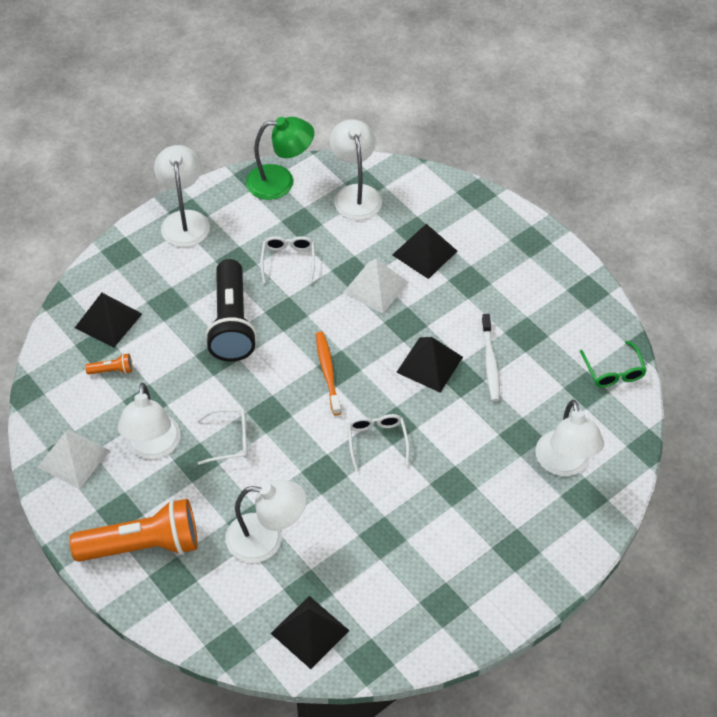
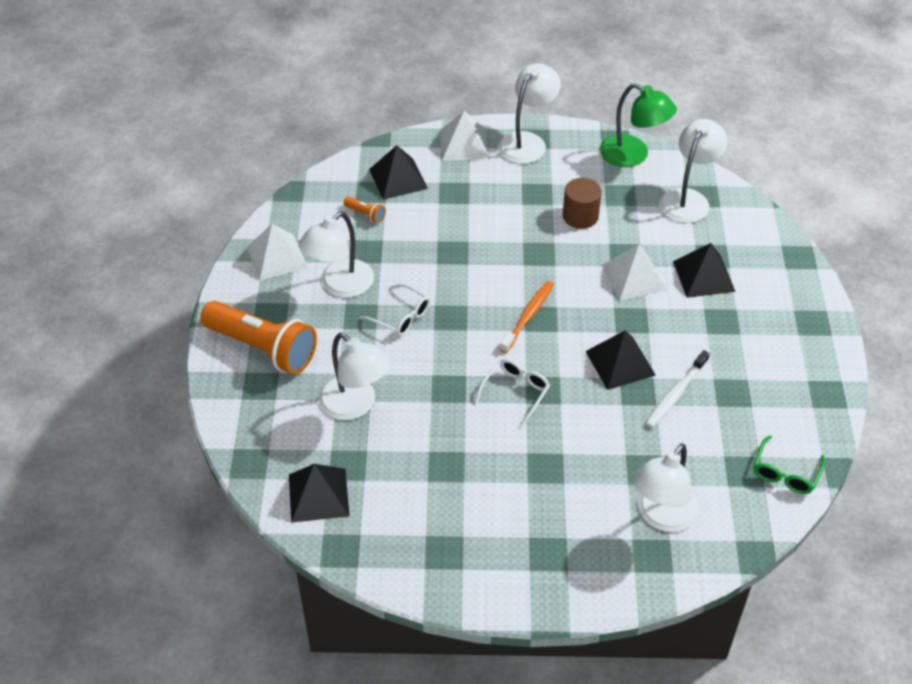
camera: 40 degrees right, 5 degrees down
black flashlight [205,259,257,361] -> none
white glasses [260,236,315,283] -> brown cylinder [563,178,602,229]
none -> white pyramid [440,111,488,161]

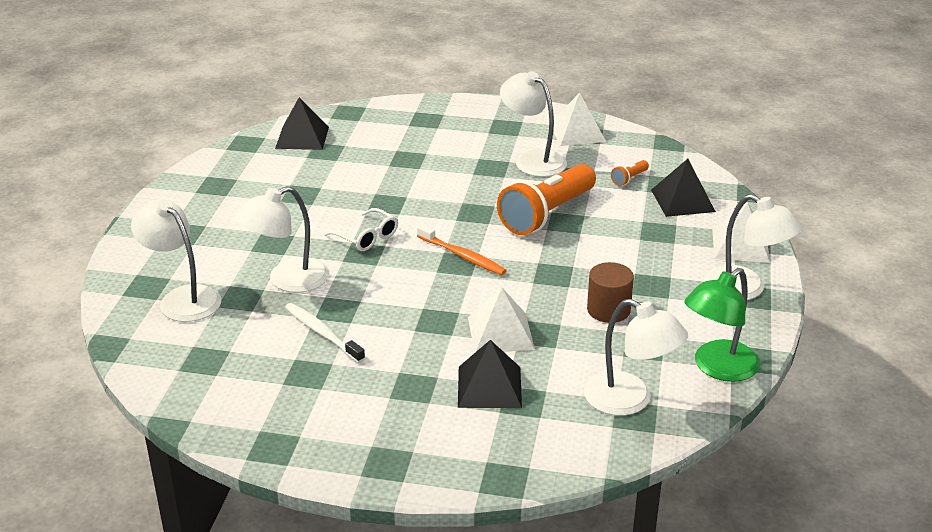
camera: 100 degrees right, 15 degrees down
orange flashlight [201,301,317,374] -> orange flashlight moved to [497,164,596,235]
white lamp [318,332,391,420] -> white lamp moved to [236,186,329,293]
white glasses [360,283,430,336] -> none
black pyramid [585,330,656,390] -> none
green glasses [754,435,826,494] -> none

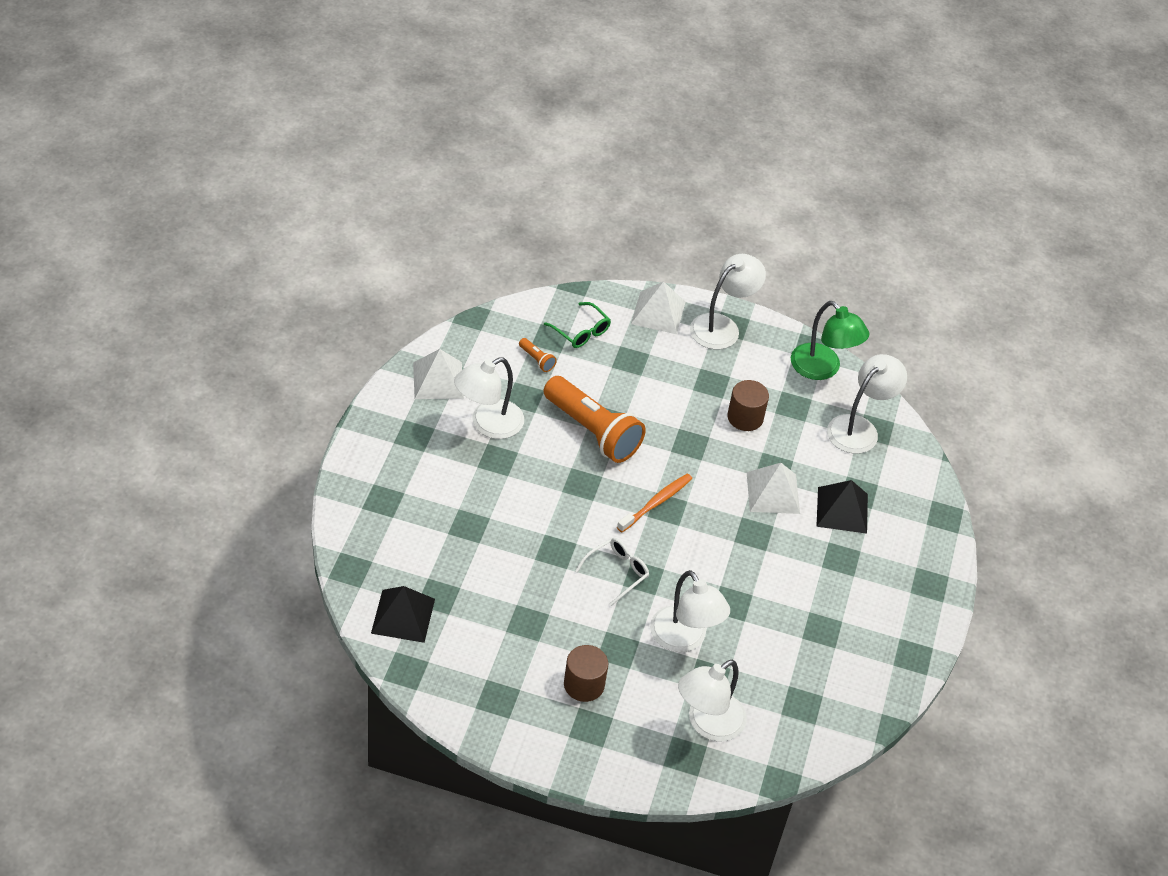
camera: 90 degrees left, 15 degrees up
white toothbrush [285,303,365,363] -> none
black pyramid [651,159,716,217] -> green glasses [544,302,611,348]
none -> brown cylinder [564,645,608,702]

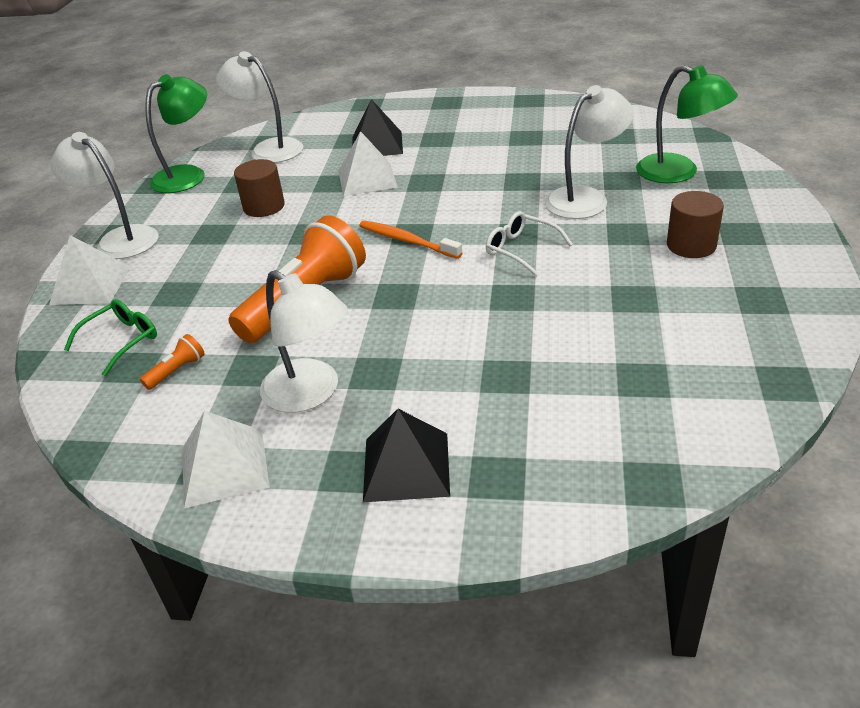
camera: 90 degrees left, 10 degrees down
black pyramid [371,586,435,643] -> black pyramid moved to [363,409,450,502]
white lamp [678,660,747,741] -> green lamp [636,65,738,183]

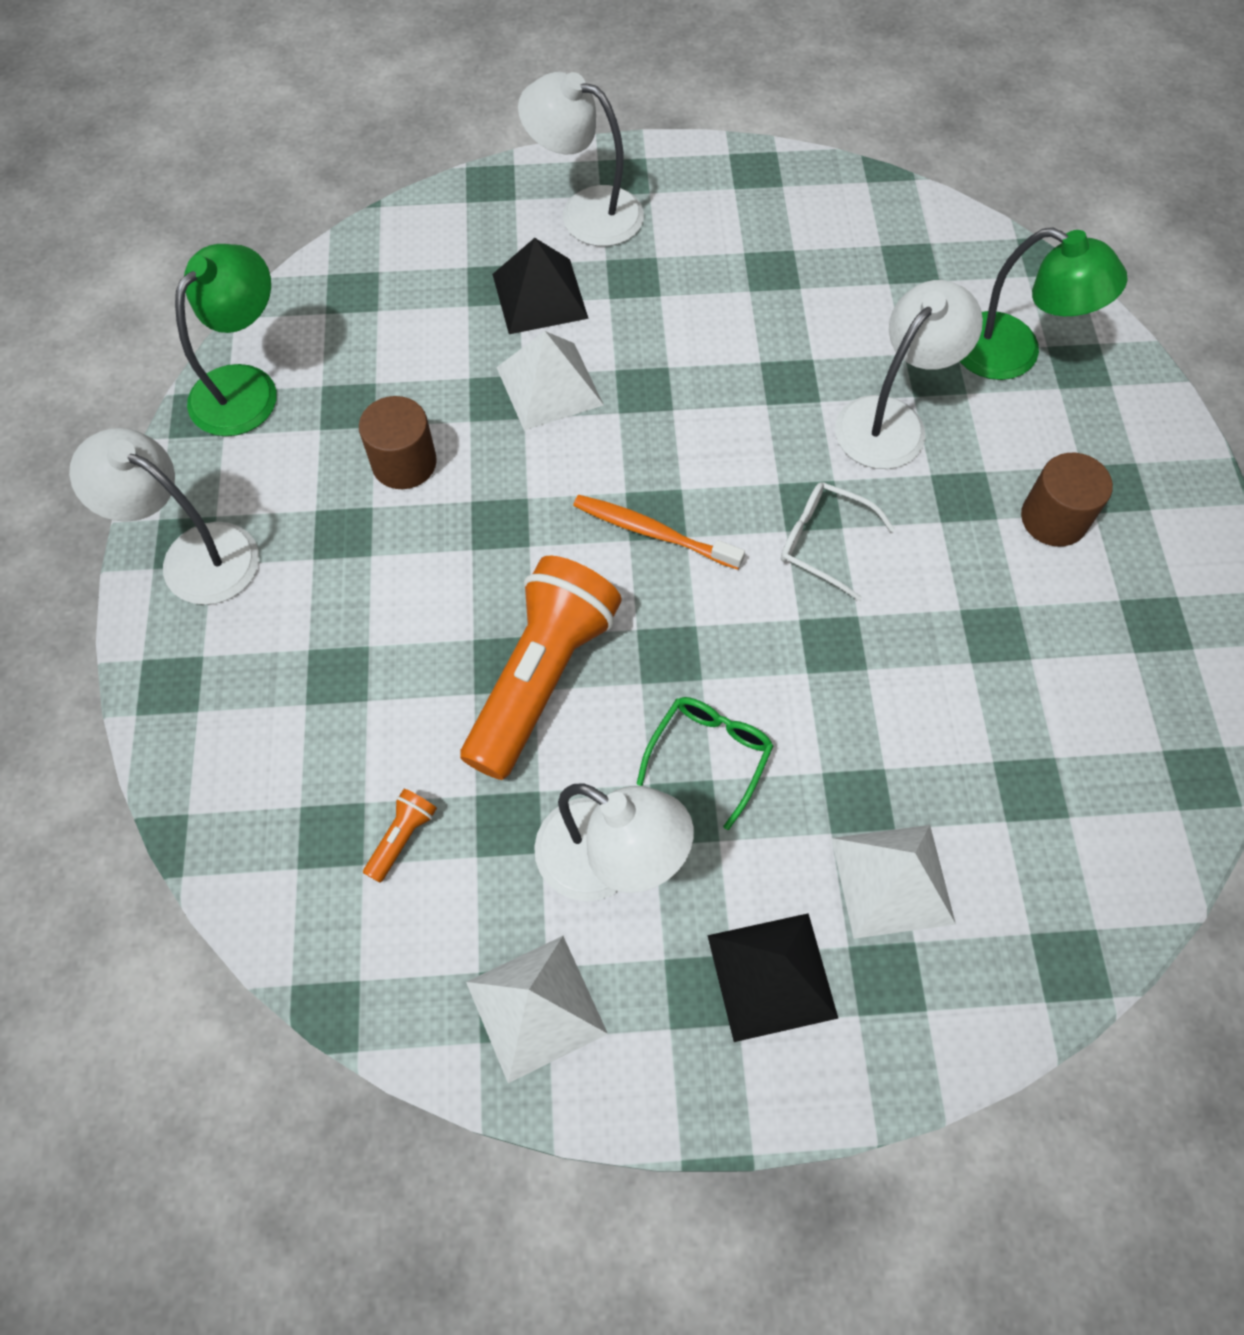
camera: 15 degrees left, 25 degrees up
white pyramid [49,235,131,305] -> white pyramid moved to [831,825,956,939]
green glasses [64,299,157,376] -> green glasses moved to [637,697,773,830]
white lamp [216,51,303,163] -> white lamp moved to [518,72,644,246]

